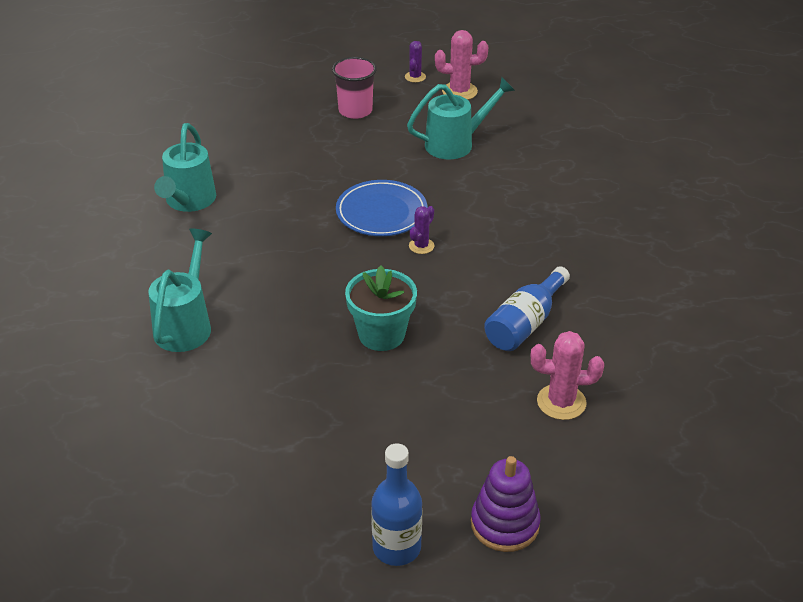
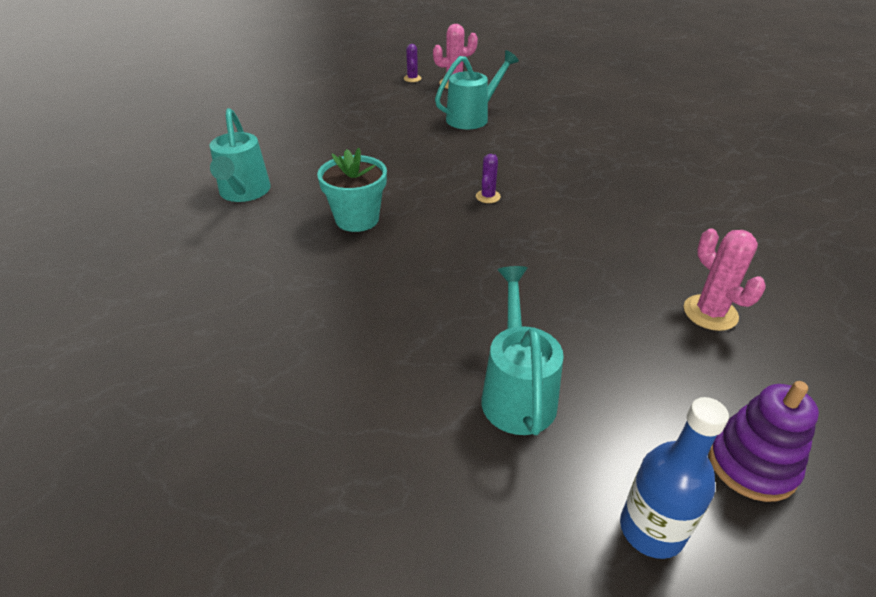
camera: 15 degrees left, 0 degrees up
turquoise watering can [149,228,212,352] -> turquoise watering can moved to [481,266,564,435]
pink cup [332,57,377,119] -> none
blue plate [336,180,427,236] -> none
turquoise flower pot [345,265,417,351] -> turquoise flower pot moved to [317,148,387,232]
blue bottle [484,266,570,351] -> none
pink cactus [531,331,604,420] -> pink cactus turned 75 degrees clockwise [684,228,766,331]

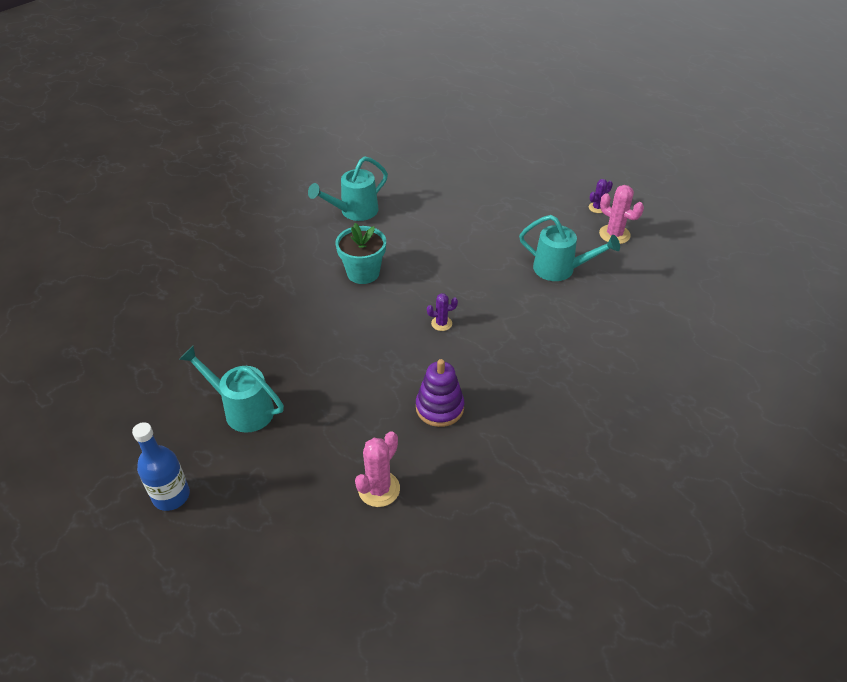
camera: 60 degrees right, 5 degrees up
turquoise watering can [481,266,564,435] -> turquoise watering can turned 120 degrees counterclockwise [179,345,284,433]
purple stacking toy [709,381,819,502] -> purple stacking toy moved to [416,359,464,427]

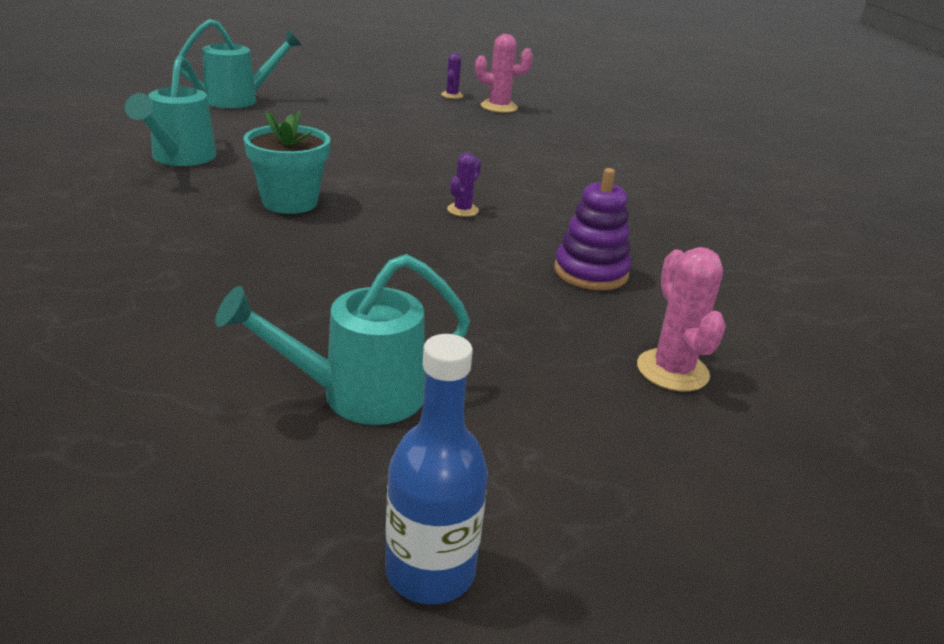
camera: 50 degrees left, 15 degrees down
turquoise watering can [519,215,620,281] -> turquoise watering can moved to [179,19,302,108]

